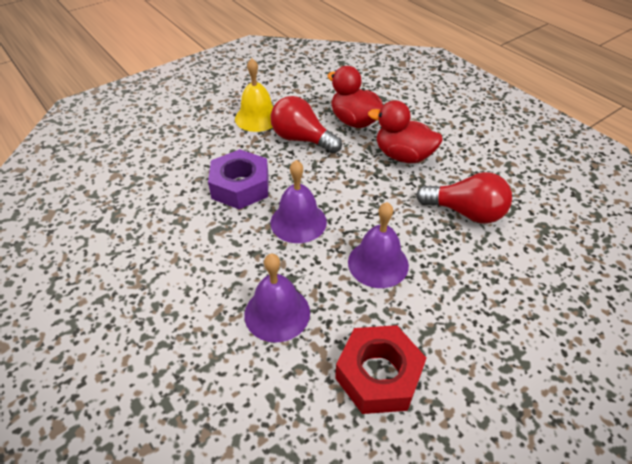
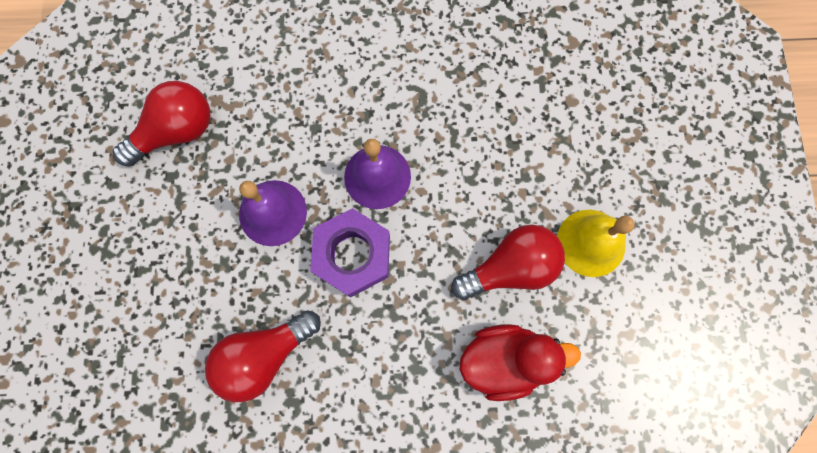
camera: 125 degrees right, 30 degrees up
purple nut [208,149,269,209] -> purple nut moved to [310,208,390,297]
purple bell [244,254,310,343] -> none
red nut [335,325,426,414] -> red light bulb [112,81,211,167]
red duck [368,100,443,163] -> none

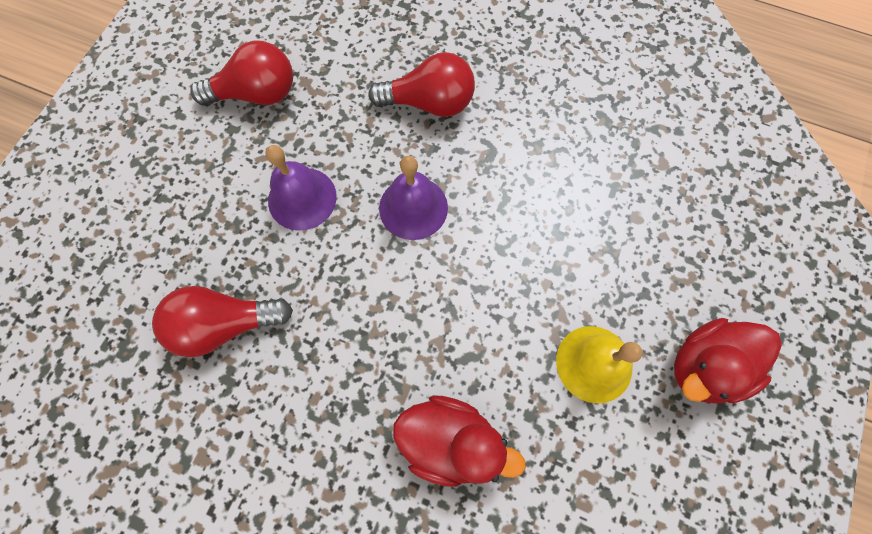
camera: 25 degrees right, 5 degrees down
purple nut [310,208,390,297] -> none
red light bulb [451,225,565,300] -> red light bulb moved to [368,52,475,117]
none -> red duck [674,318,782,404]

